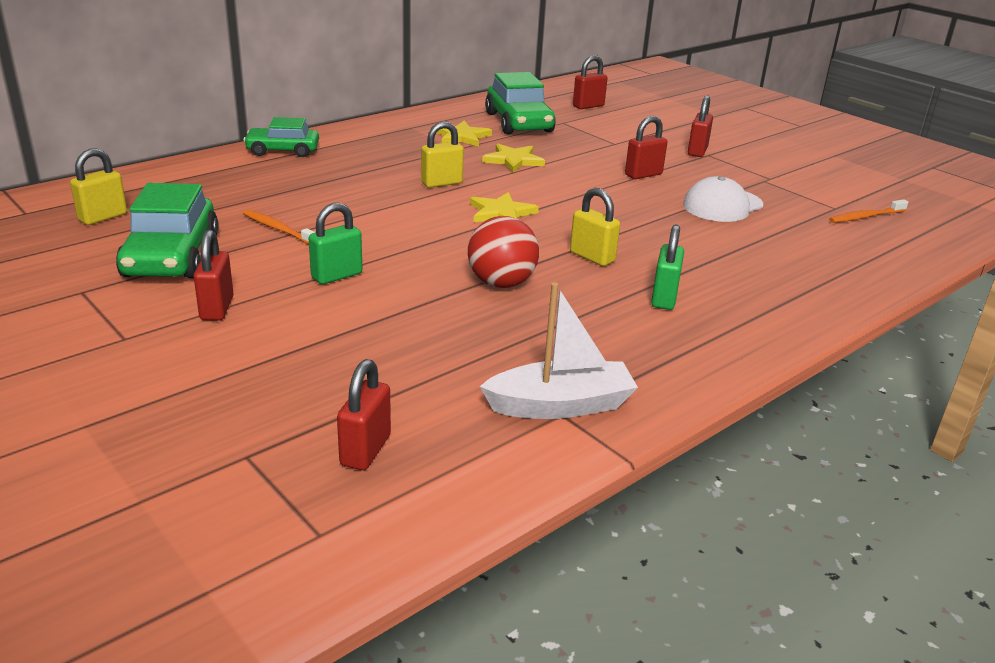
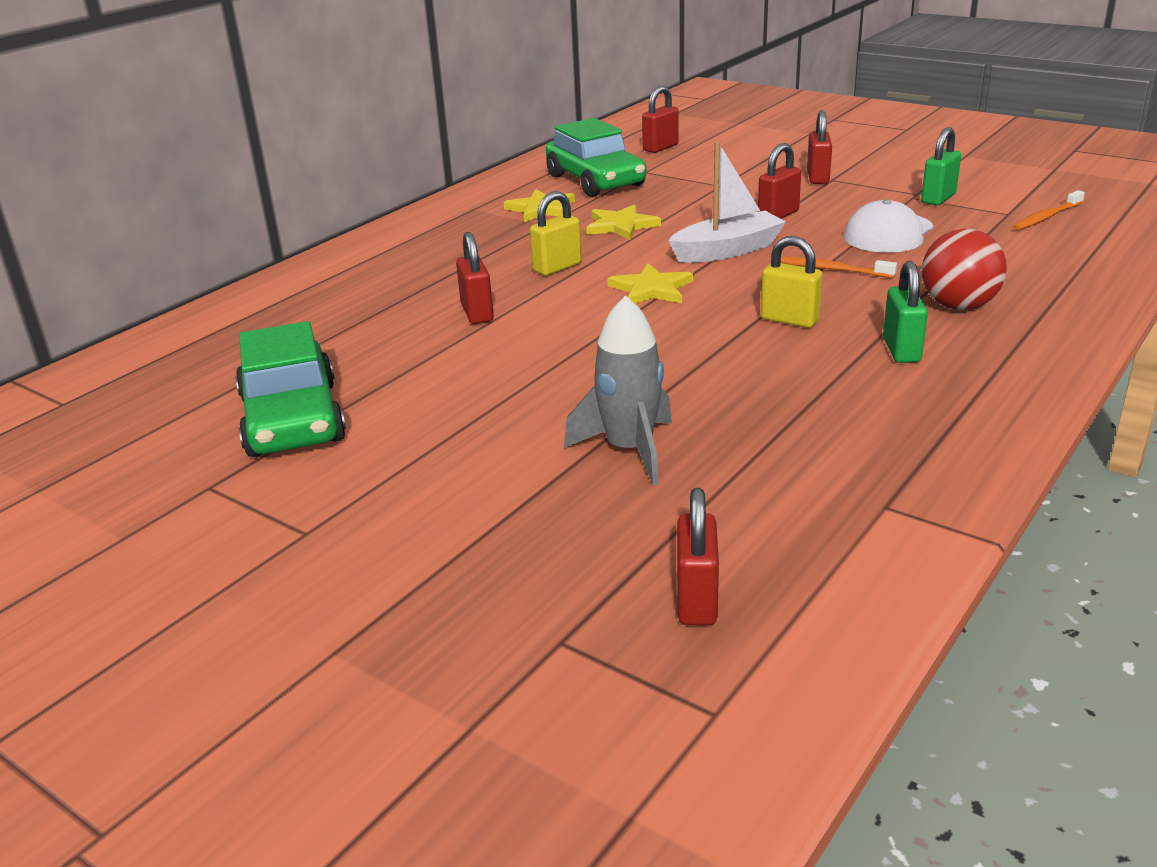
camera: 10 degrees left, 0 degrees up
yellow padlock [70,148,127,225] -> none
red padlock [194,230,234,321] -> red padlock moved to [456,232,494,324]
green car [243,117,319,157] -> none
orange toothbrush [243,210,315,244] -> orange toothbrush moved to [781,257,897,278]
green padlock [309,203,362,284] -> green padlock moved to [921,127,961,205]
red ball [468,216,539,288] -> red ball moved to [922,229,1007,310]
white boat [480,282,638,419] -> white boat moved to [668,142,786,263]
none -> grey rocket [564,295,672,486]

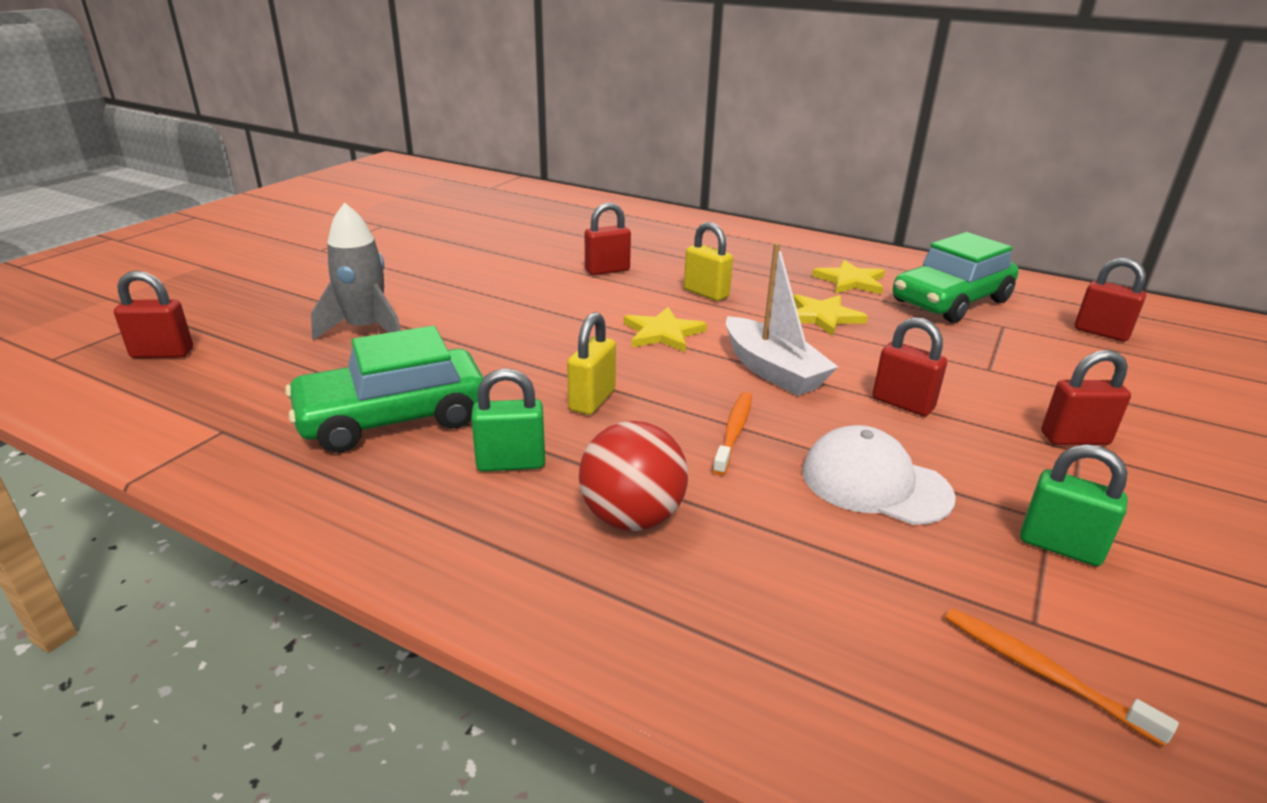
camera: 80 degrees right, 0 degrees up
green car [235,321,346,457] -> green car moved to [285,326,483,453]

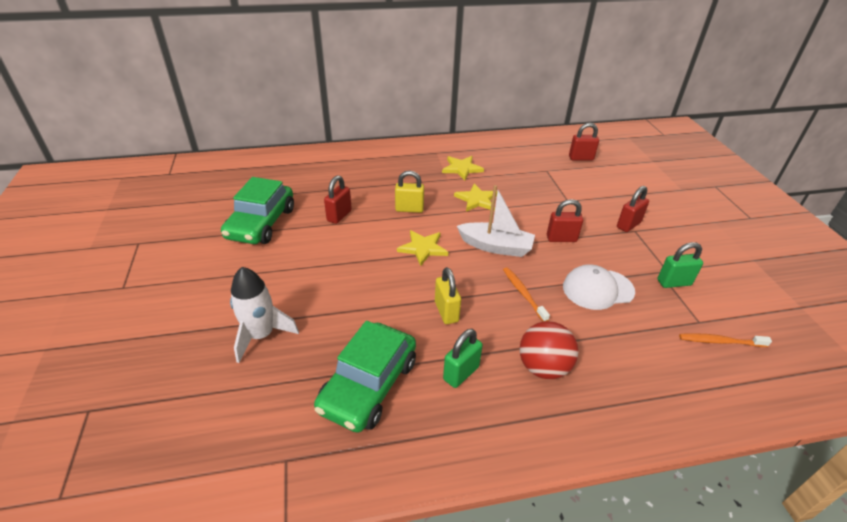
camera: 40 degrees left, 10 degrees up
red padlock [114,271,193,358] -> none
grey rocket [311,202,401,340] -> white rocket [230,267,299,363]
green car [893,232,1019,323] -> green car moved to [221,177,294,244]

